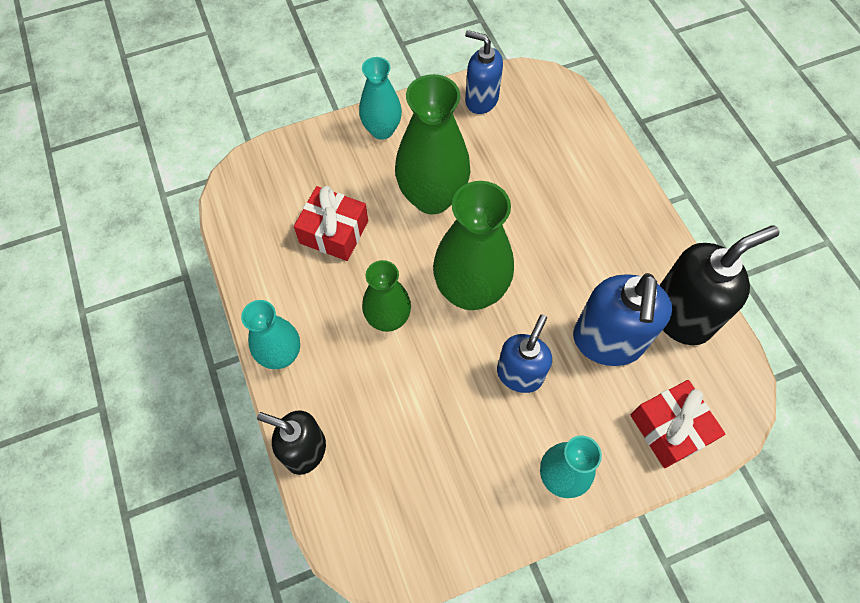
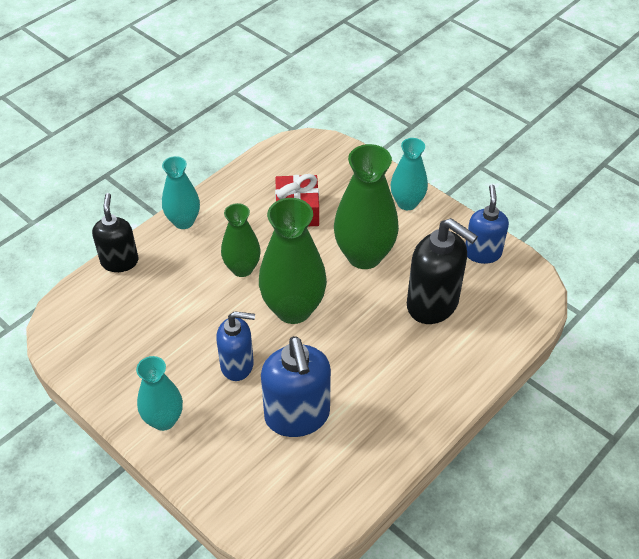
camera: 65 degrees right, 15 degrees down
blue soap dispenser [573,273,672,366] -> blue soap dispenser turned 90 degrees counterclockwise [261,336,331,437]
red gift [630,380,725,468] -> none
black soap dispenser [659,225,779,345] -> black soap dispenser moved to [407,218,478,324]

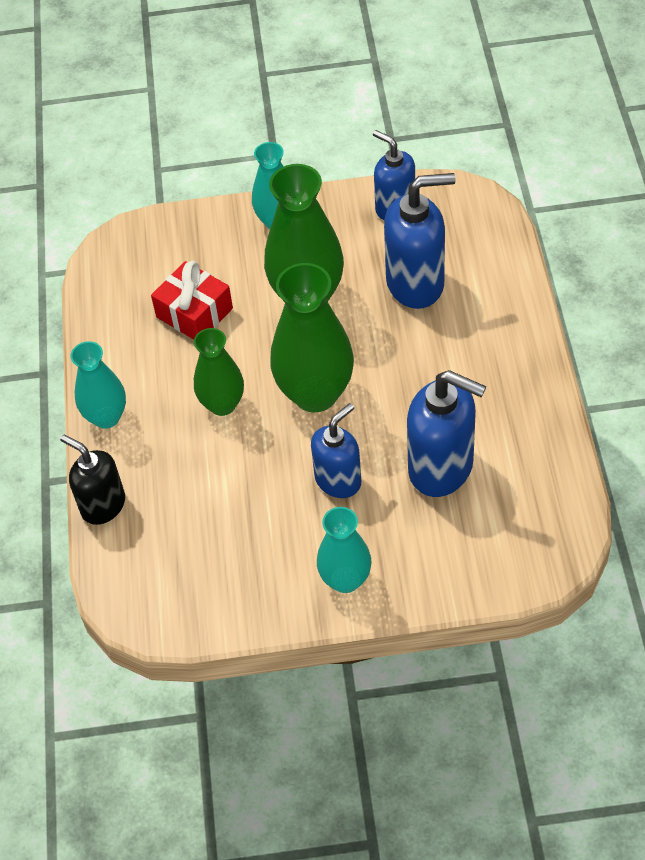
camera: 45 degrees left, 5 degrees up
black soap dispenser [407,218,478,324] -> blue soap dispenser [384,173,456,309]

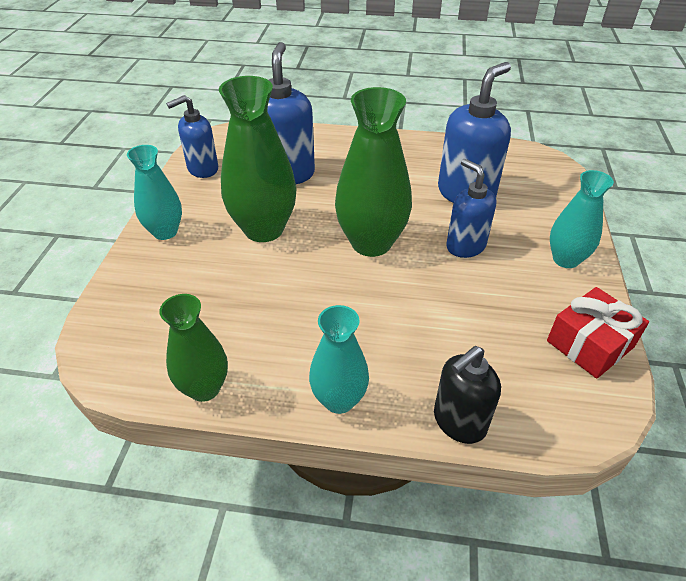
camera: 80 degrees left, 10 degrees down
red gift [151,261,233,340] -> red gift moved to [547,287,649,379]
green vase [194,328,244,416] -> green vase moved to [159,294,228,402]

